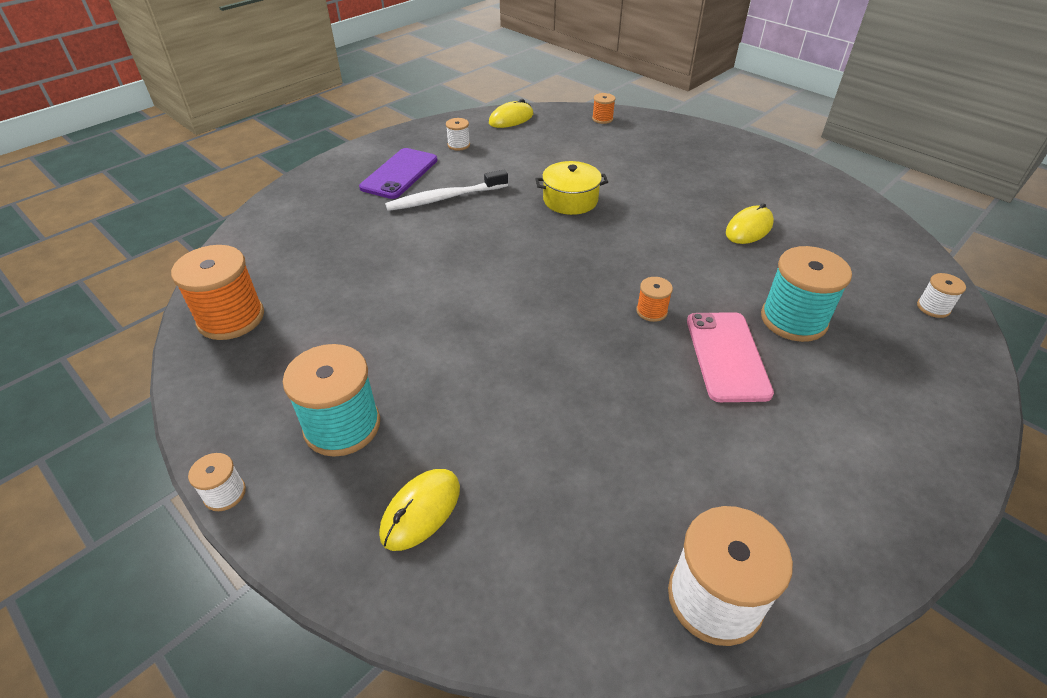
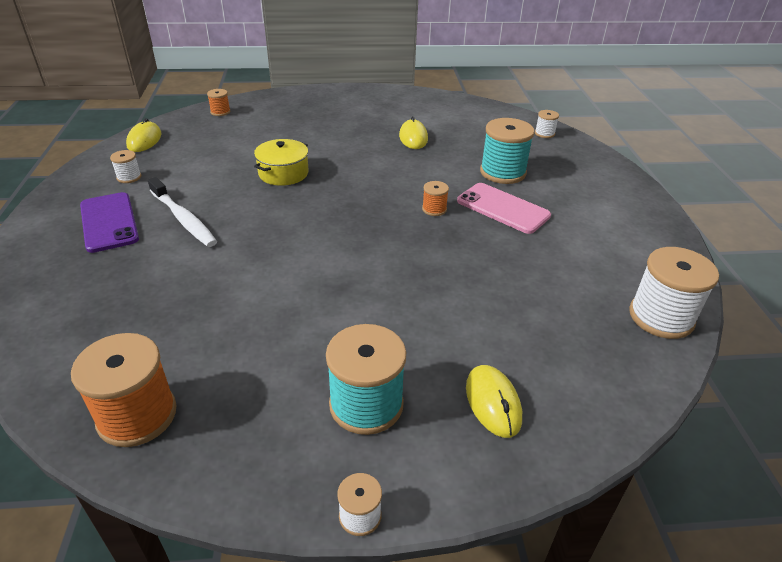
camera: 50 degrees left, 5 degrees down
white toothbrush [385,170,508,211] -> white toothbrush turned 60 degrees counterclockwise [148,177,217,247]

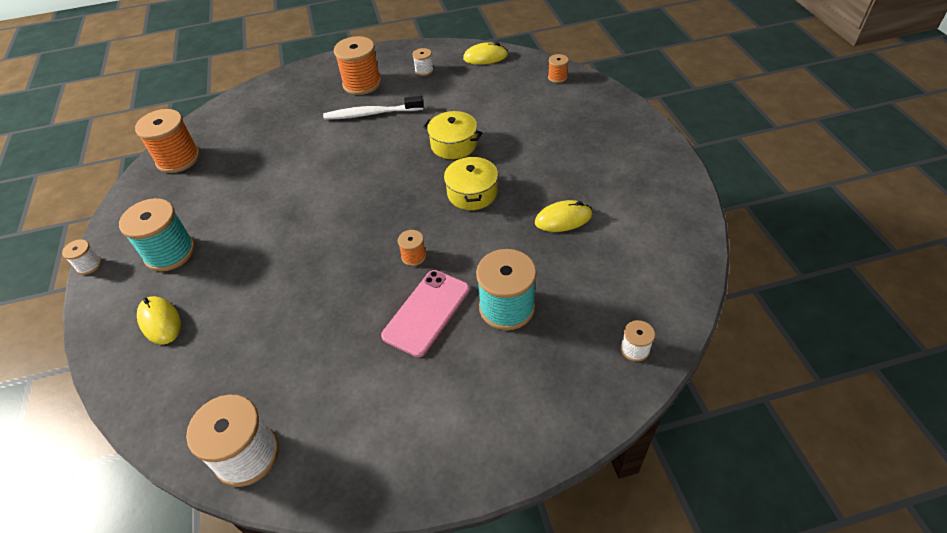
camera: 85 degrees right, 10 degrees up
purple phone [80,192,139,253] -> orange spool [334,36,381,95]
white toothbrush [148,177,217,247] -> white toothbrush turned 45 degrees clockwise [323,96,423,120]
yellow mouse [466,365,522,438] -> yellow mouse turned 75 degrees clockwise [137,296,181,344]
none -> yellow pot [444,156,498,210]

